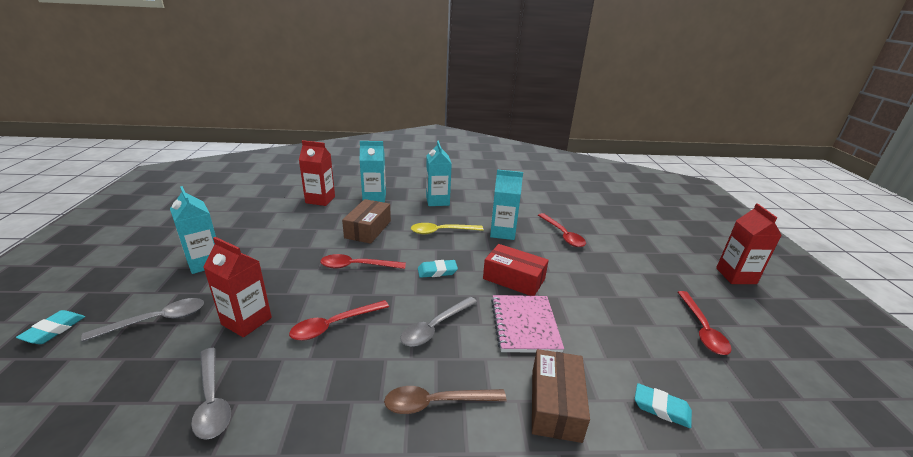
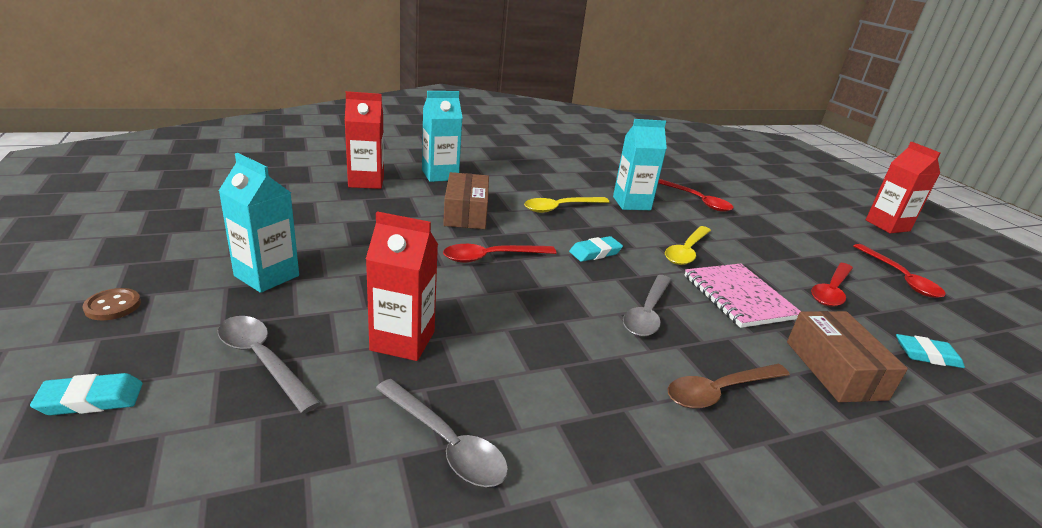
camera: 20 degrees left, 0 degrees up
turquoise eraser [16,310,85,344] -> turquoise eraser turned 75 degrees clockwise [30,373,143,415]
grey spoon [81,298,204,342] -> grey spoon turned 90 degrees counterclockwise [218,316,321,414]
red spoon [289,300,389,341] -> red spoon moved to [811,263,853,307]
turquoise carton [426,141,452,206] -> none
red box [483,244,549,296] -> yellow spoon [665,226,711,265]
none -> brown button [82,288,141,320]

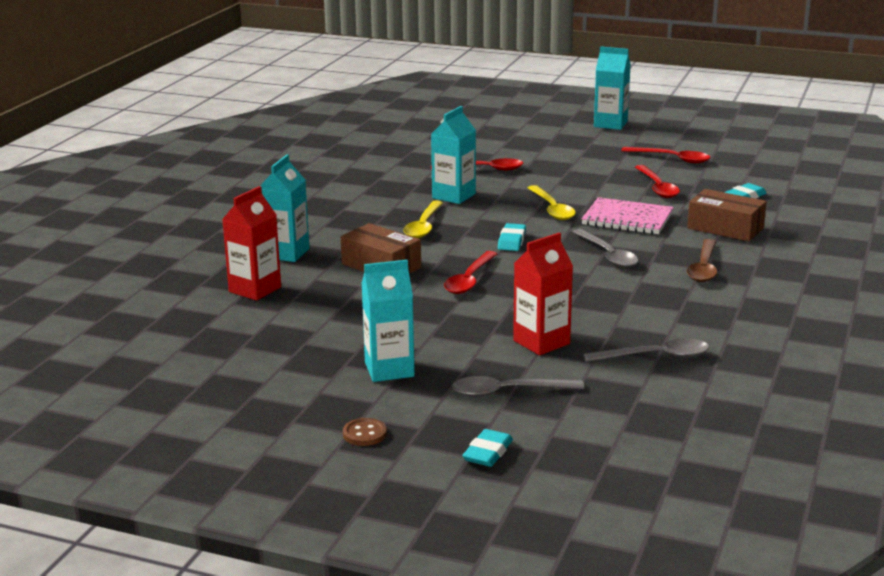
camera: 45 degrees left, 5 degrees down
red carton [866,142,940,233] -> turquoise carton [594,46,631,130]

